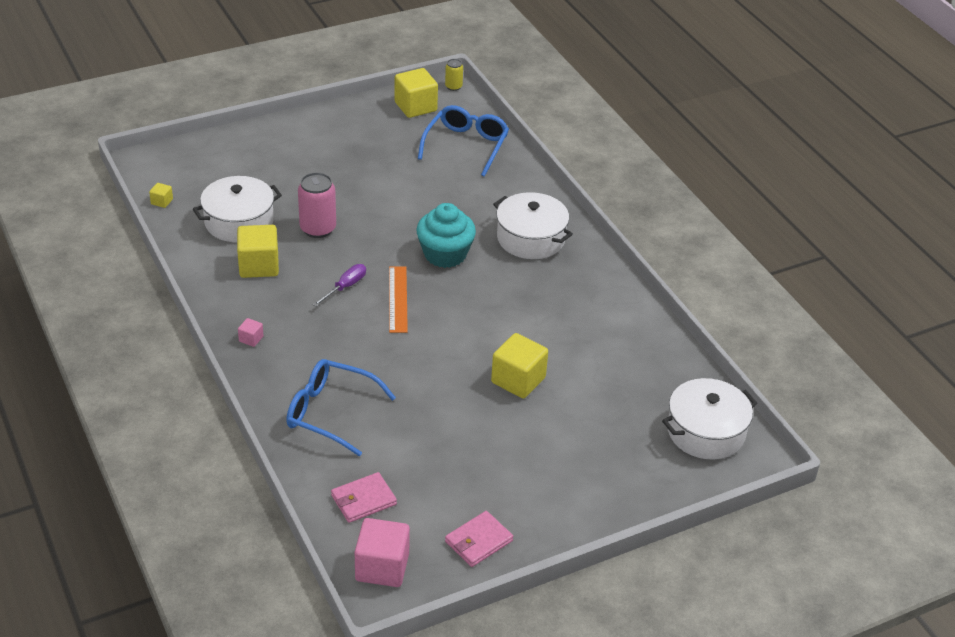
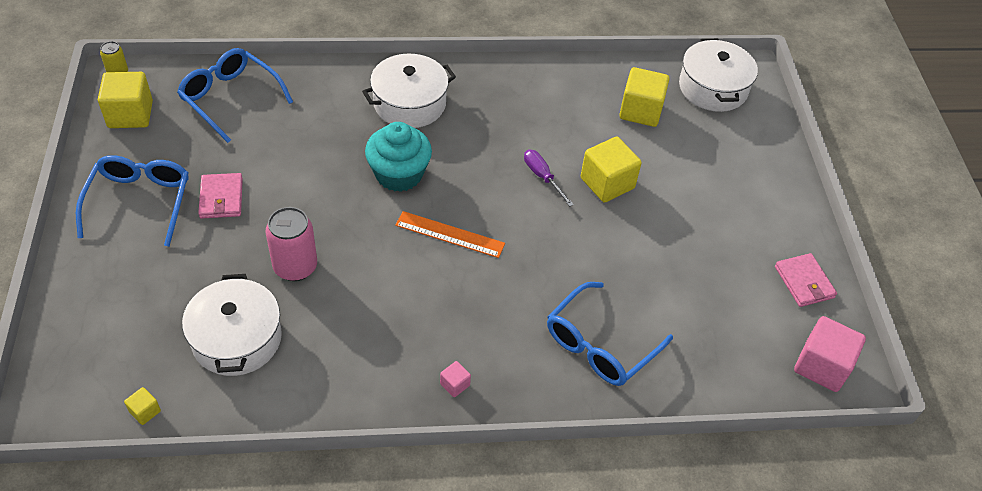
camera: 70 degrees left, 10 degrees up
yellow cube [237,225,279,278] -> yellow cube moved to [619,67,669,127]
purple screwdriver [312,264,366,307] -> purple screwdriver moved to [524,150,574,207]
pink wallet [331,472,397,523] -> pink wallet moved to [198,173,243,219]
none -> blue glasses [76,155,188,247]

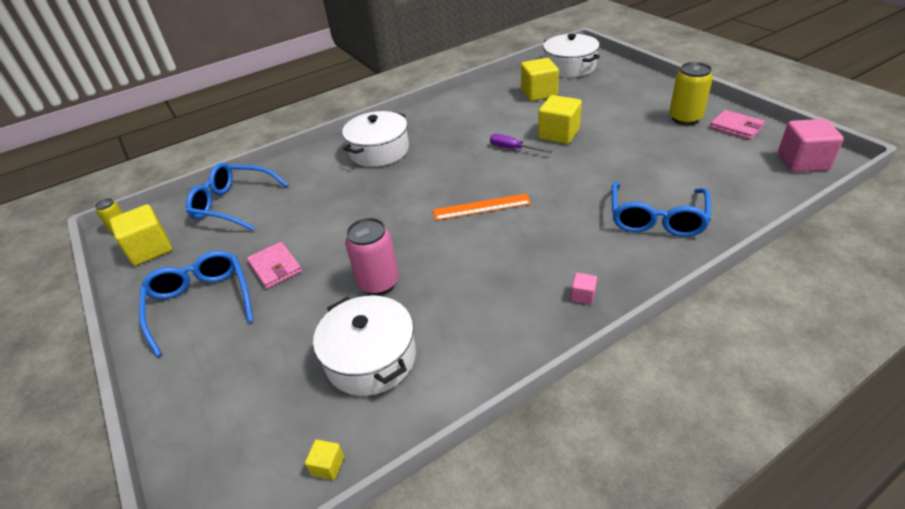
camera: 20 degrees left, 10 degrees down
turquoise cupcake [365,122,432,192] -> none
none -> yellow can [669,62,713,125]

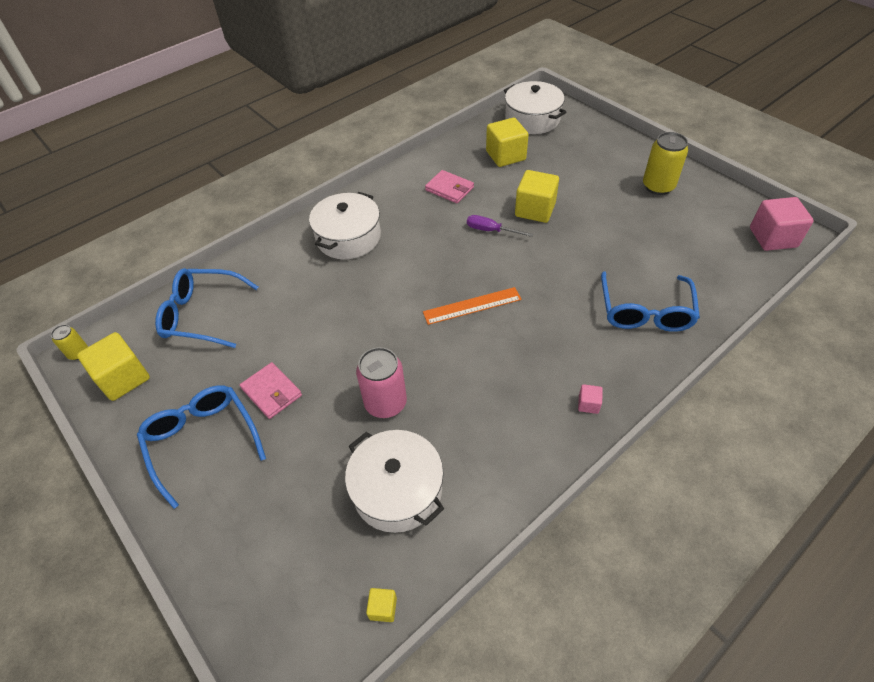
camera: 10 degrees left, 10 degrees up
pink wallet [710,110,765,140] -> pink wallet moved to [425,170,474,204]

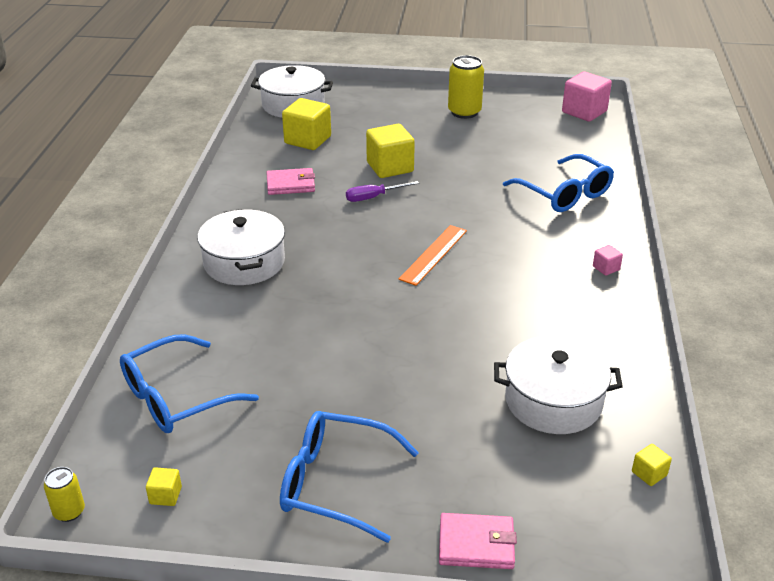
camera: 45 degrees left, 15 degrees down
yellow cube [77,332,150,401] -> yellow cube [146,467,182,506], size x0.46
pink wallet [240,362,302,419] -> pink wallet moved to [439,513,517,569]
pink can [356,347,407,418] -> none

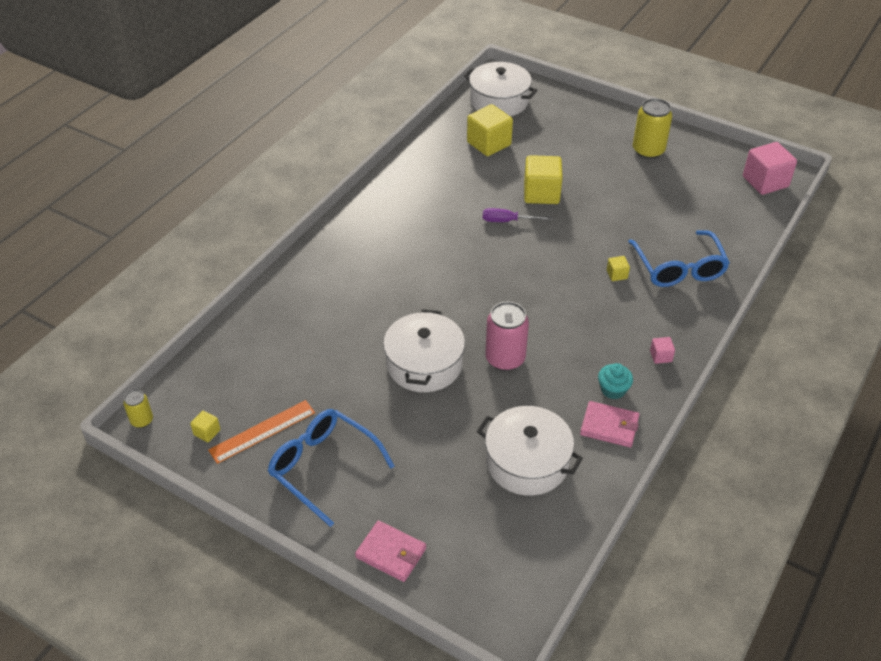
camera: 25 degrees right, 10 degrees up
blue glasses [120,335,259,433] -> none
white pot [197,209,285,285] -> white pot moved to [383,309,465,392]
pink wallet [266,168,315,195] -> pink wallet moved to [580,401,640,447]
orange ruler [399,225,467,286] -> orange ruler moved to [208,400,315,464]
yellow cube [632,444,672,486] -> yellow cube moved to [607,256,630,281]
none -> pink can [485,302,529,371]
none -> turquoise cupcake [598,363,633,399]

